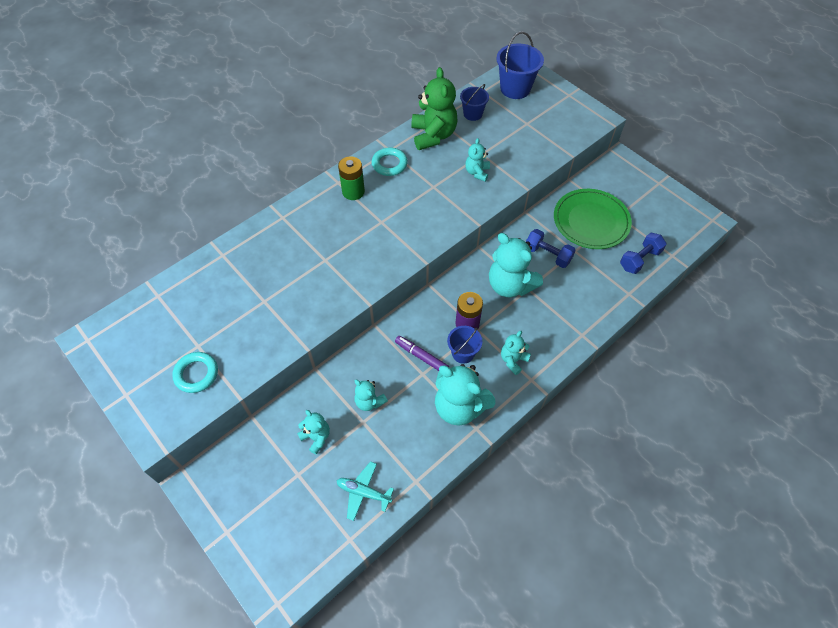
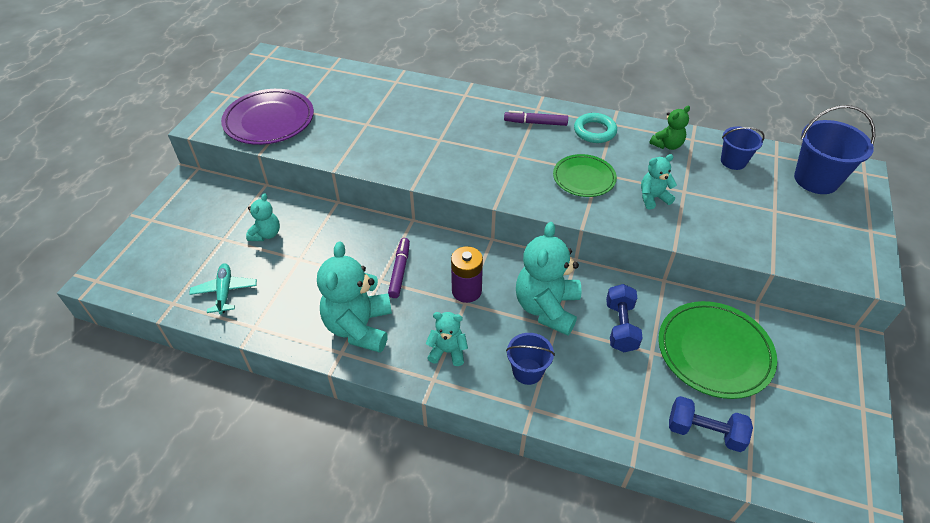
camera: 60 degrees right, 10 degrees down
turquoise ring [172,352,218,393] -> purple plate [221,89,314,145]
green battery [338,156,365,200] -> purple marker [504,111,568,126]
turquoise teddy bear [354,380,388,411] -> none
green teddy bear [411,67,457,150] -> green teddy bear [649,106,690,150], size x0.53
blue bucket [447,326,482,364] -> blue bucket moved to [506,333,555,385]
none -> green plate [553,154,617,197]

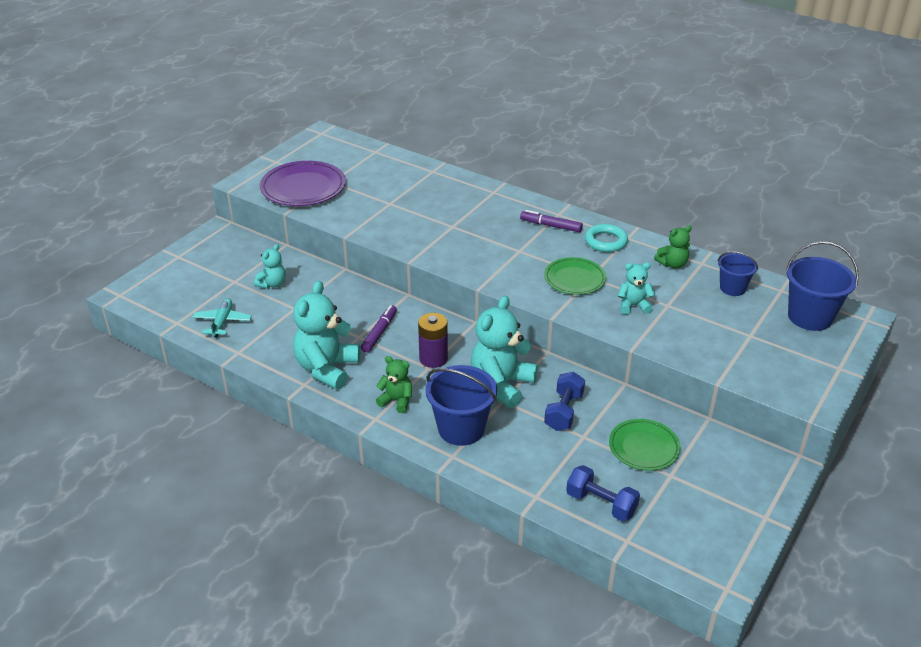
camera: 15 degrees right, 10 degrees down
turquoise teddy bear [425,312,468,366] -> green teddy bear [376,356,412,413]
blue bucket [506,333,555,385] -> blue bucket [425,365,497,446], size x1.65
green plate [658,301,777,399] -> green plate [609,419,681,471], size x0.64

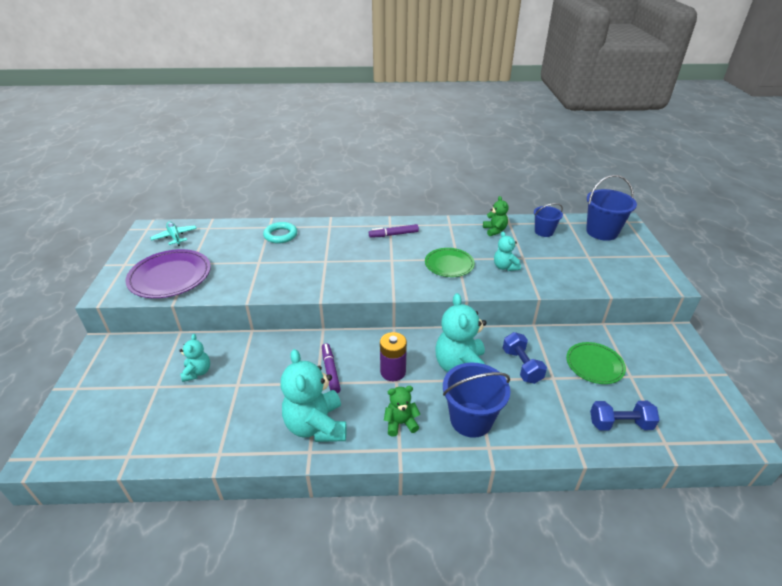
camera: 35 degrees left, 0 degrees up
turquoise plane [192,298,252,337] -> turquoise plane moved to [150,222,197,246]
turquoise ring [585,224,628,252] -> turquoise ring moved to [263,222,297,244]
turquoise teddy bear [618,262,655,315] -> turquoise teddy bear turned 75 degrees counterclockwise [494,232,521,271]
green teddy bear [654,225,692,268] -> green teddy bear turned 45 degrees counterclockwise [483,196,509,236]

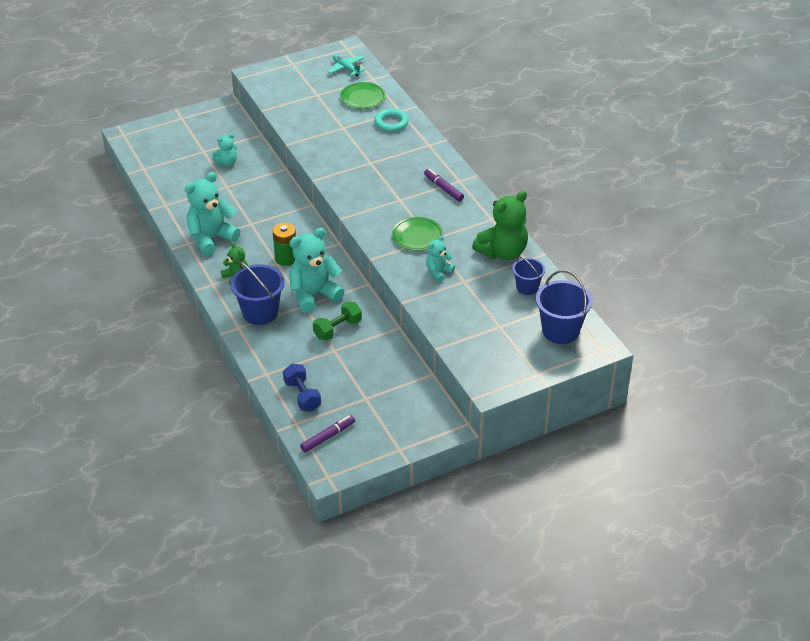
camera: 65 degrees right, 5 degrees up
purple plate [125,249,211,298] -> none
turquoise plane [150,222,197,246] -> turquoise plane turned 75 degrees counterclockwise [327,54,365,77]
purple marker [322,343,341,394] -> purple marker moved to [300,415,355,452]
purple battery [380,332,407,381] -> green battery [273,223,296,266]
green teddy bear [483,196,509,236] -> green teddy bear [472,191,528,260], size x1.89
blue dumbbell [503,332,547,384] -> green dumbbell [313,301,362,341]
green plate [566,342,626,384] -> green plate moved to [340,82,386,109]

